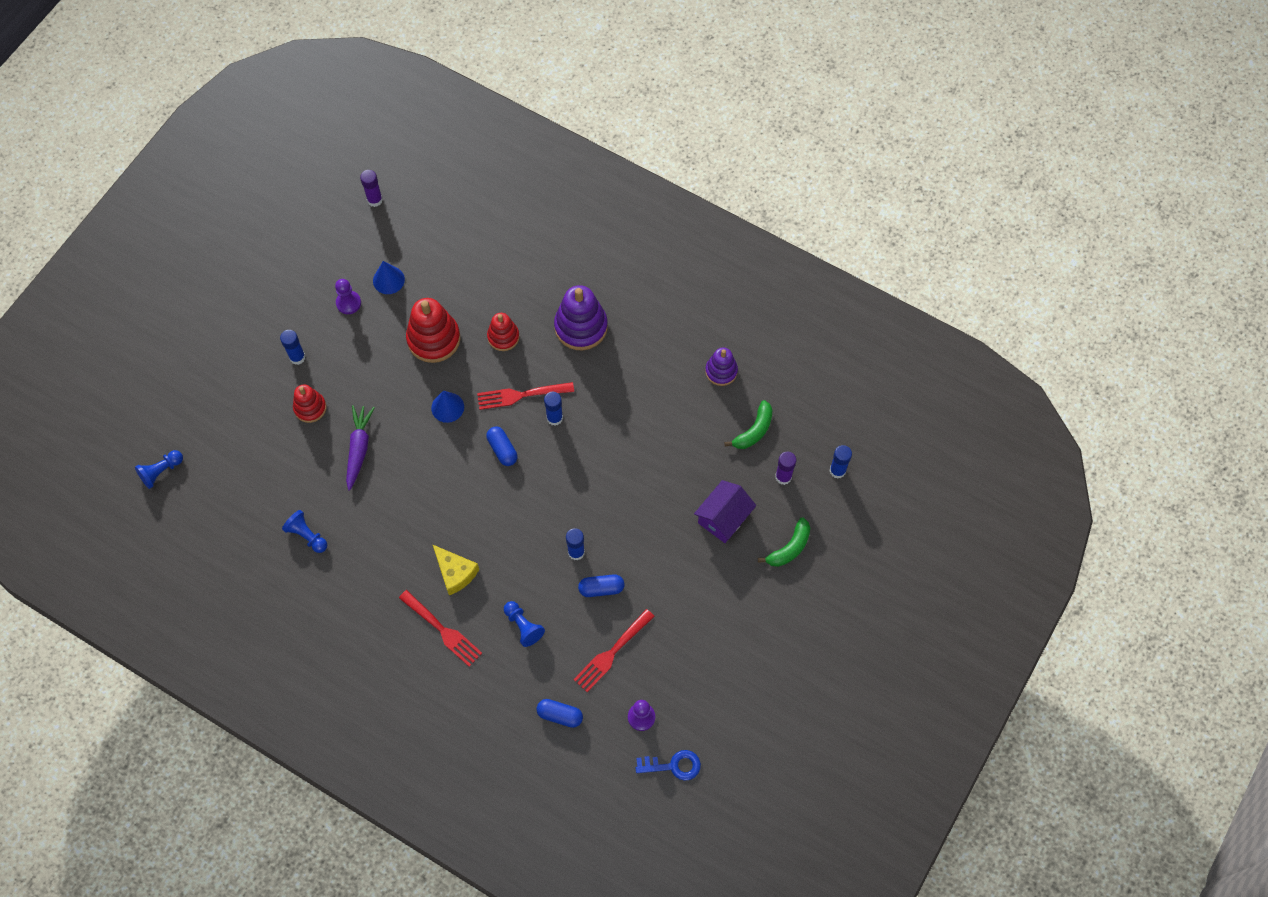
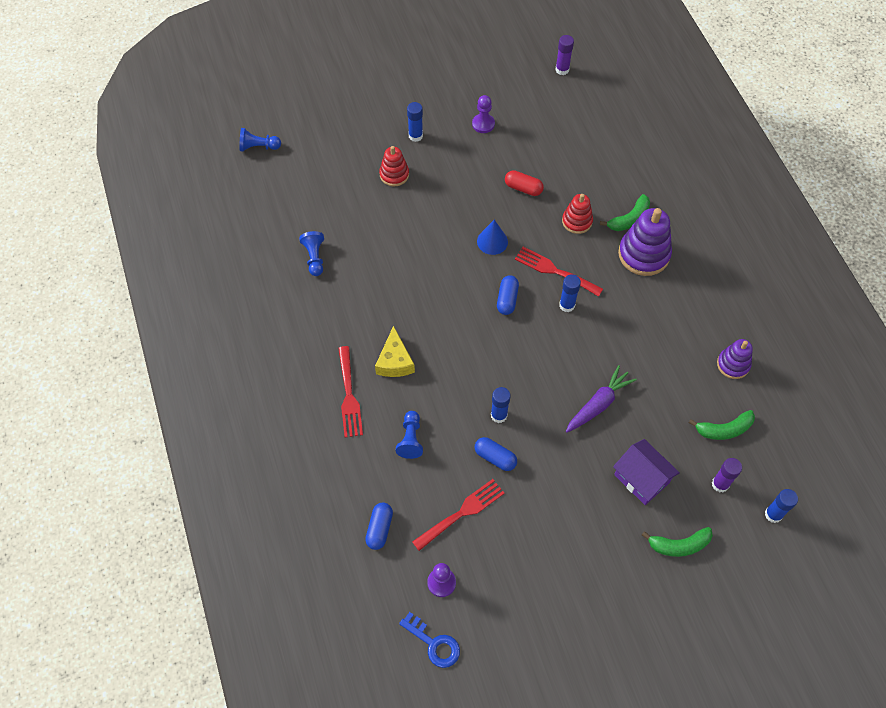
camera: 40 degrees right, 5 degrees down
purple carrot [346,405,375,491] -> purple carrot moved to [566,365,637,433]
blue cone [373,261,405,294] -> none
red stacking toy [406,298,460,363] -> red capsule [505,170,544,196]
blue capsule [536,699,583,728] -> blue capsule turned 45 degrees clockwise [365,503,393,550]
red fork [573,609,655,692] -> red fork turned 150 degrees clockwise [412,479,505,551]
purple house [694,480,756,543] -> purple house turned 60 degrees clockwise [613,439,680,505]
none -> green banana [600,194,650,231]

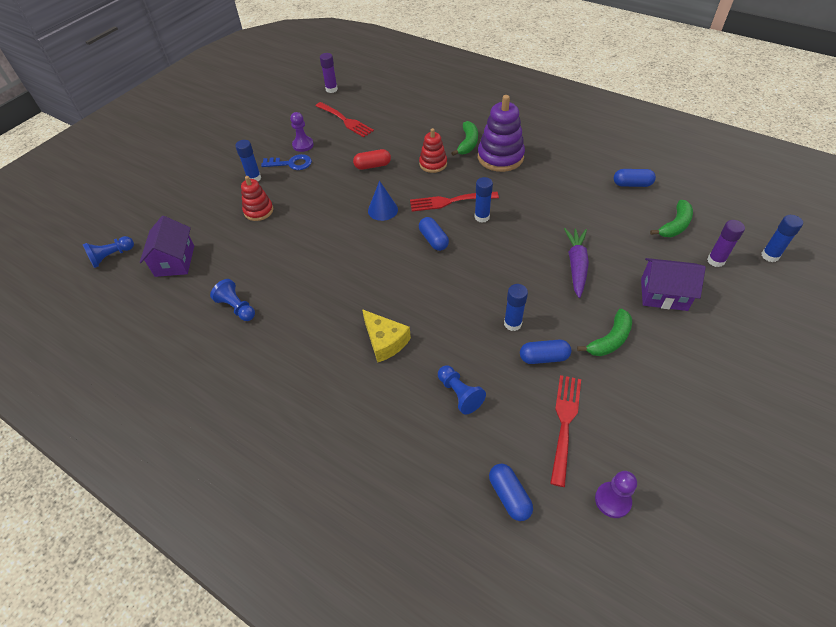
camera: 35 degrees left, 10 degrees down
red fork [338,346,363,437] -> red fork moved to [316,102,374,137]
blue key [399,612,460,668] -> blue key moved to [261,154,312,170]
green banana [642,527,713,557] -> green banana moved to [577,309,632,356]
purple stacking toy [717,339,753,379] -> blue capsule [614,169,656,187]
none -> purple house [140,216,194,277]

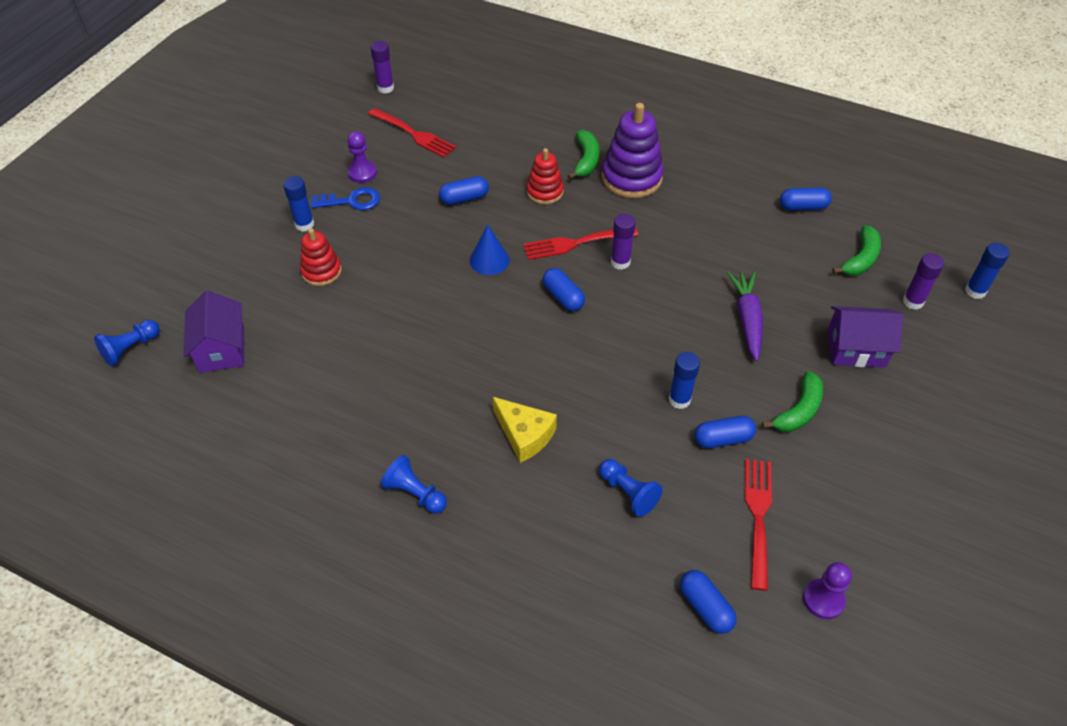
camera: 10 degrees left, 0 degrees up
blue pawn [210,279,255,321] -> blue pawn moved to [381,455,447,514]
red capsule [353,149,391,170] -> blue capsule [439,176,489,205]
blue glue stick [474,177,493,223] -> purple glue stick [611,214,636,270]

